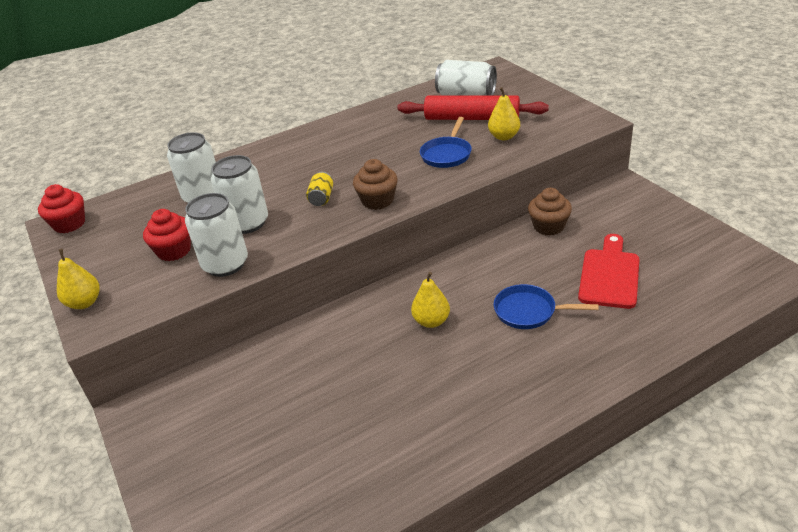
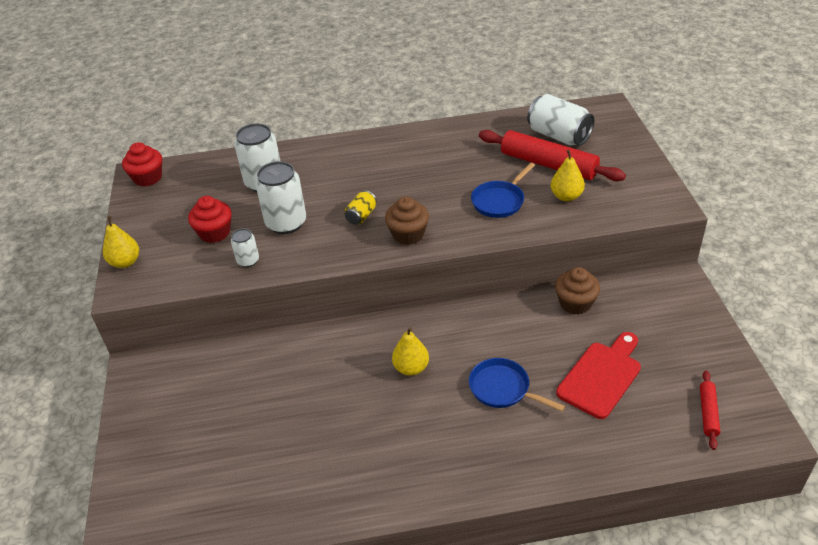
camera: 20 degrees right, 5 degrees up
white can [185,193,248,277] -> white can [231,228,259,267], size x0.52
none -> red rolling pin [700,371,720,450]

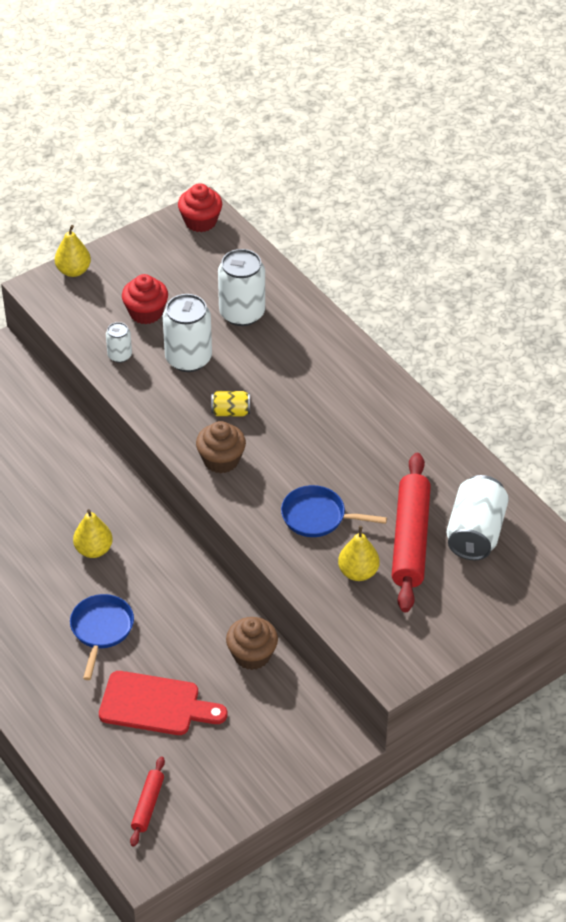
camera: 60 degrees right, 5 degrees up
red rolling pin [700,371,720,450] -> red rolling pin turned 60 degrees counterclockwise [130,756,165,847]

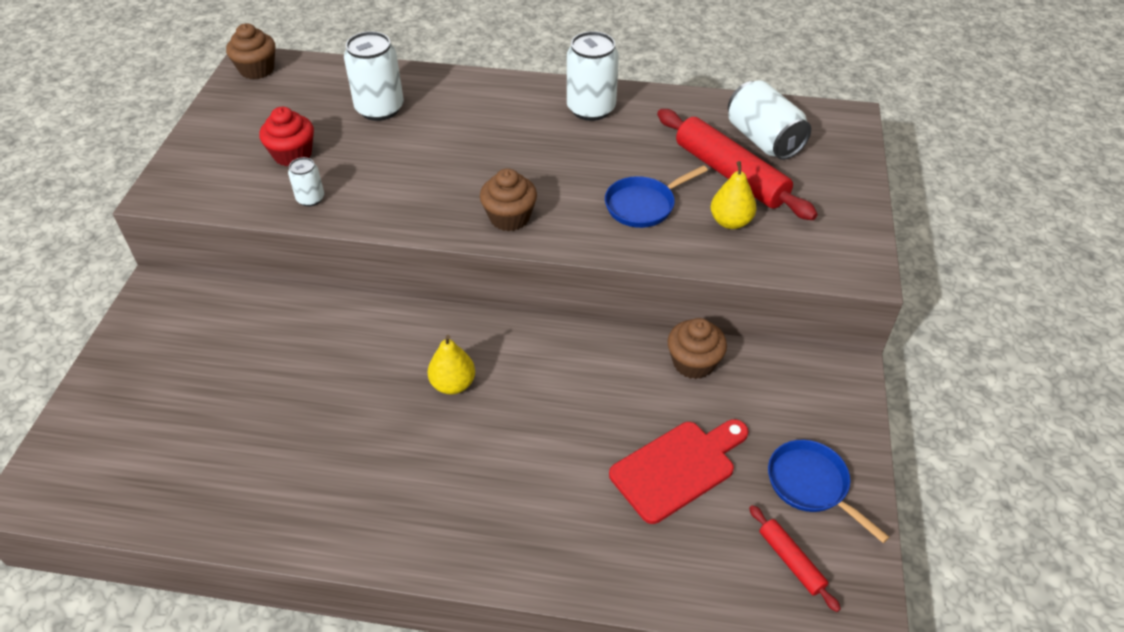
camera: 45 degrees left, 0 degrees up
yellow pear [55,225,91,277] -> none
blue pan [70,594,134,680] -> blue pan moved to [768,440,889,543]
white can [163,294,212,372] -> white can moved to [567,31,619,121]
red cupcake [178,183,222,232] -> brown cupcake [226,23,275,79]
yellow can [211,391,250,416] -> none

